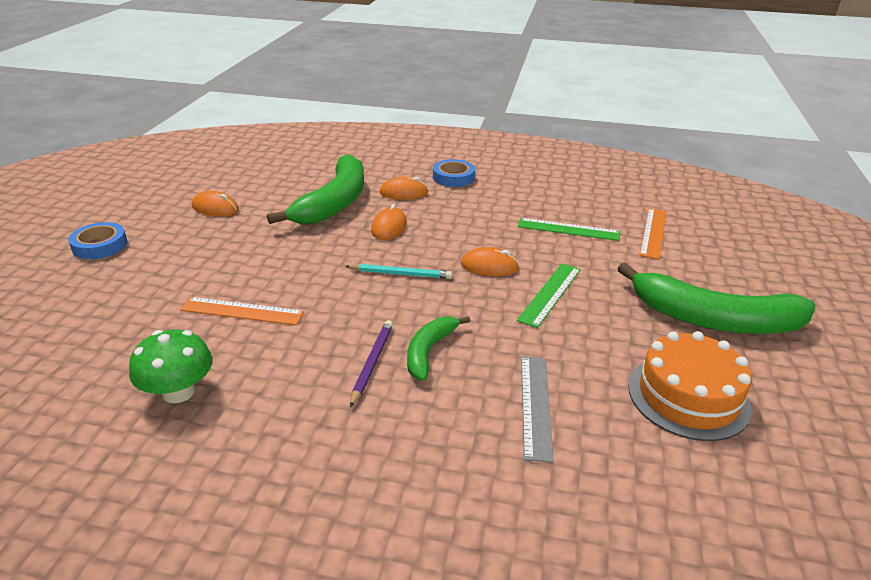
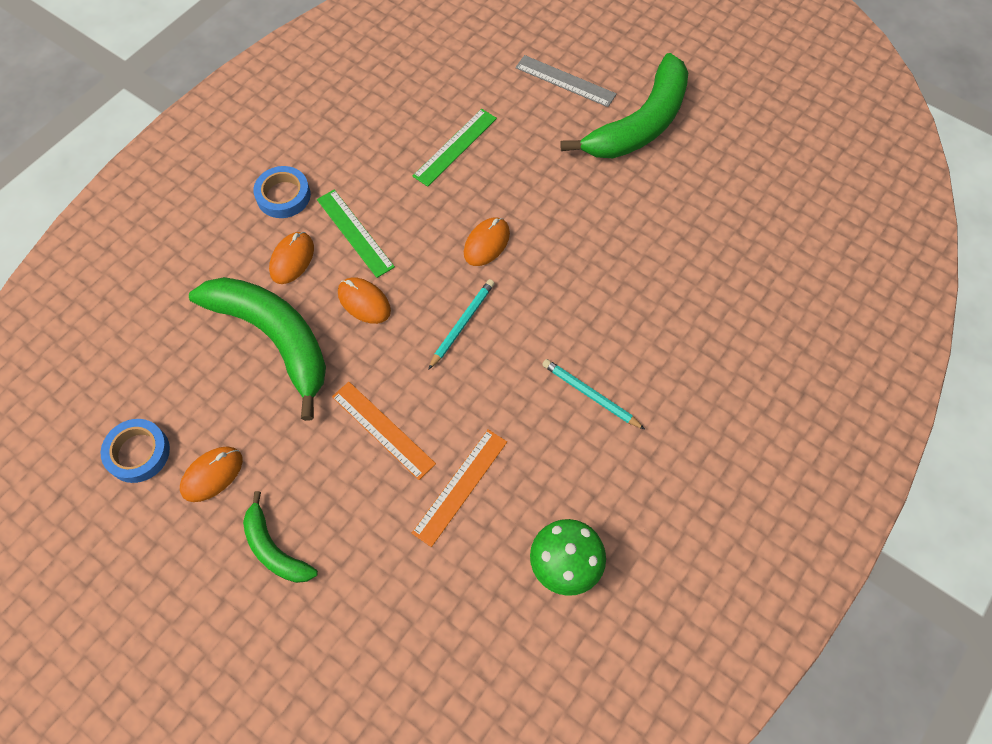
camera: 65 degrees left, 30 degrees up
blue tape [68,222,128,259] -> blue tape moved to [101,419,170,483]
purple pencil [350,320,393,408] -> turquoise pencil [542,359,645,429]
green banana [407,316,470,381] -> green banana moved to [243,491,318,583]
green ruler [517,264,581,328] -> green ruler moved to [317,190,395,278]
grey ruler [521,357,554,463] -> grey ruler moved to [515,55,617,107]
orange cake [628,331,752,441] -> none
orange ruler [640,208,667,259] -> orange ruler moved to [332,382,436,480]

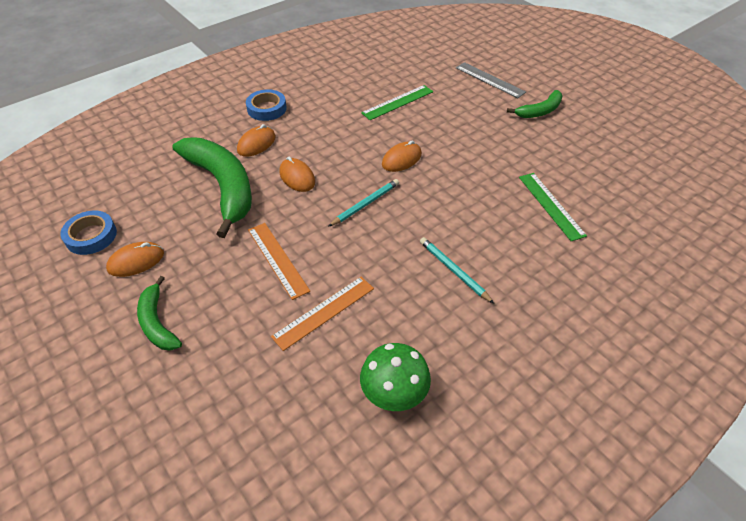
camera: 15 degrees right, 15 degrees down
green ruler [317,190,395,278] -> green ruler moved to [519,173,587,241]
green banana [560,53,688,158] -> green banana [507,90,562,118], size x0.52

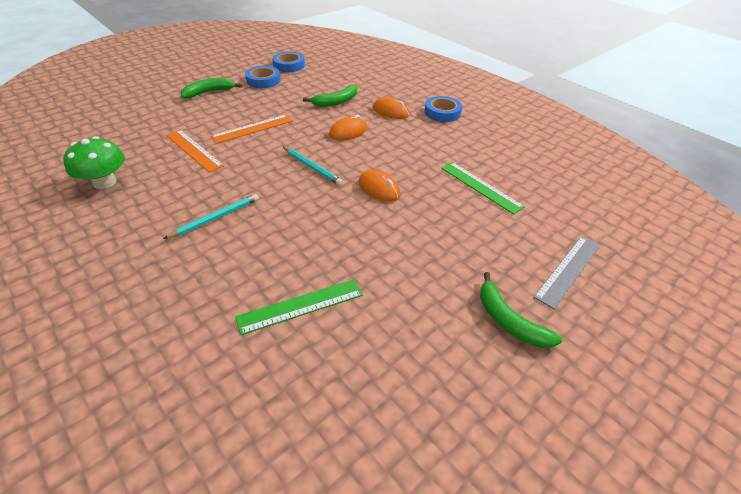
camera: 85 degrees right, 5 degrees down
orange mouse [106,242,164,277] -> blue tape [245,66,280,88]
green banana [172,137,252,238] -> green banana [303,85,357,107], size x0.52

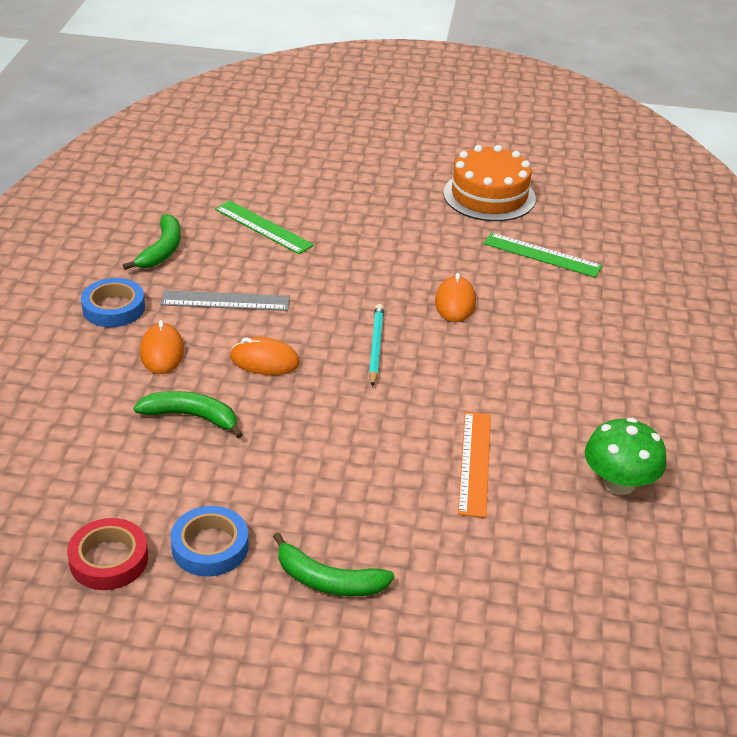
camera: 130 degrees left, 5 degrees down
turquoise pencil [163,194,259,239] -> none
orange ruler [211,114,293,144] -> none
blue tape [272,52,305,72] -> red tape [67,518,148,590]
orange mouse [358,170,401,202] -> orange mouse moved to [435,273,476,322]
green ruler [441,162,525,215] -> green ruler turned 60 degrees counterclockwise [215,201,314,254]
green banana [480,272,562,348] -> green banana moved to [123,214,181,270]
grey ruler [534,236,600,309] -> grey ruler moved to [160,290,290,311]
none -> orange cake [443,145,536,221]

